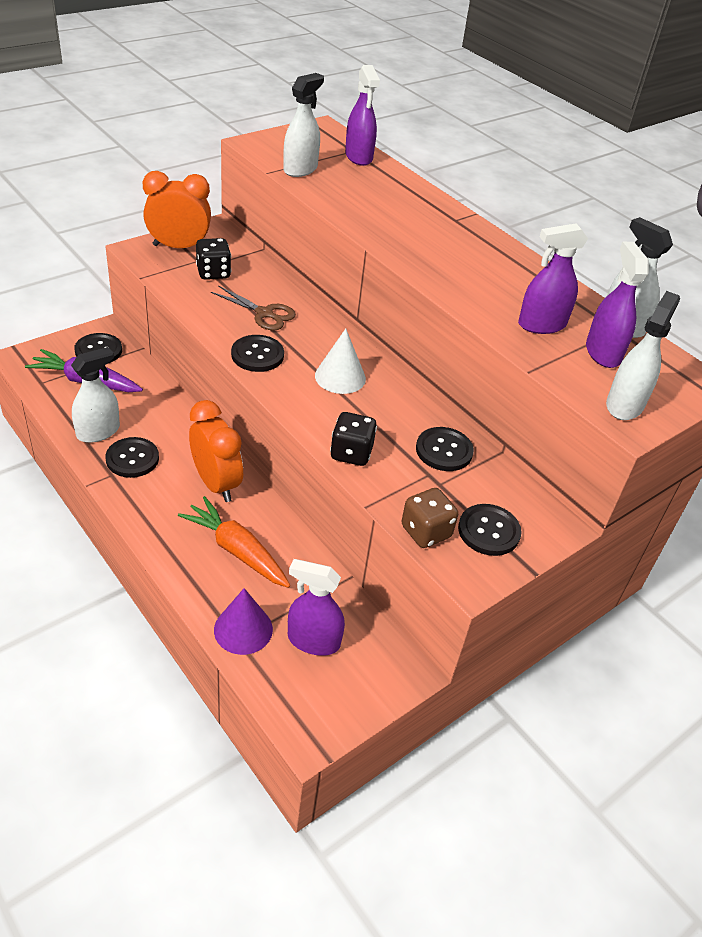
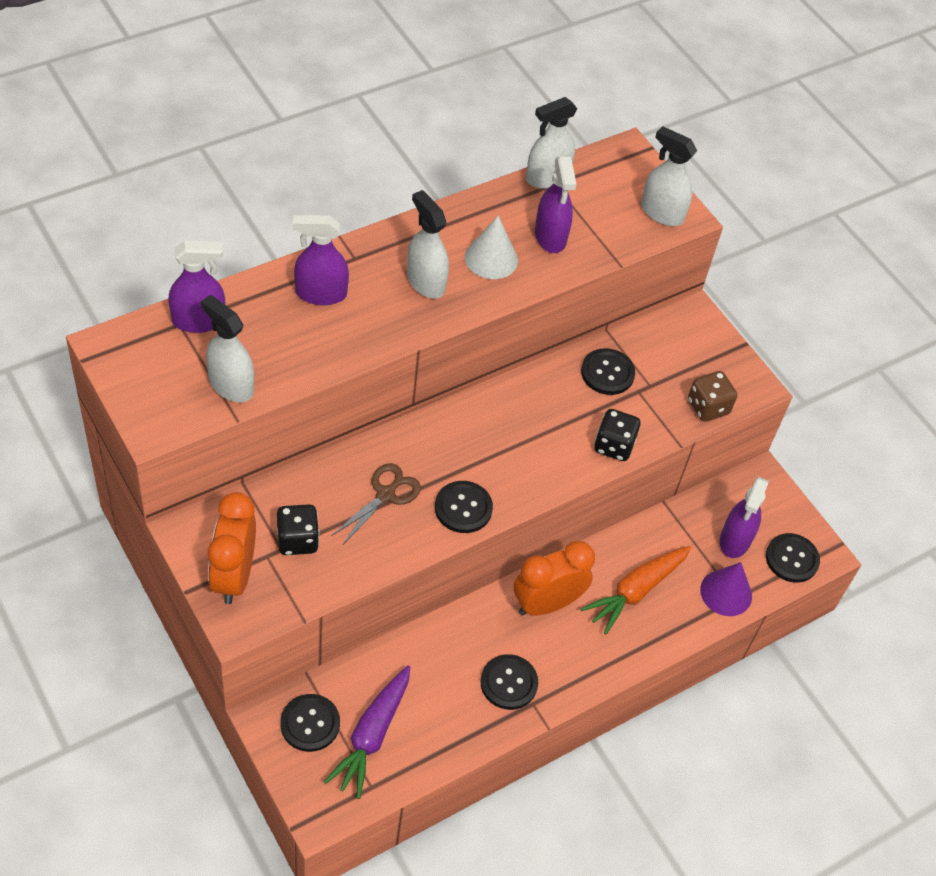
camera: 85 degrees left, 10 degrees up
white spray bottle [71,347,120,443] -> white spray bottle moved to [407,190,449,299]
white cone [315,329,366,394] -> white cone moved to [465,216,518,279]
black button [458,504,522,556] -> black button moved to [766,533,820,583]
purple spray bottle [586,241,649,368] -> purple spray bottle moved to [293,215,349,305]

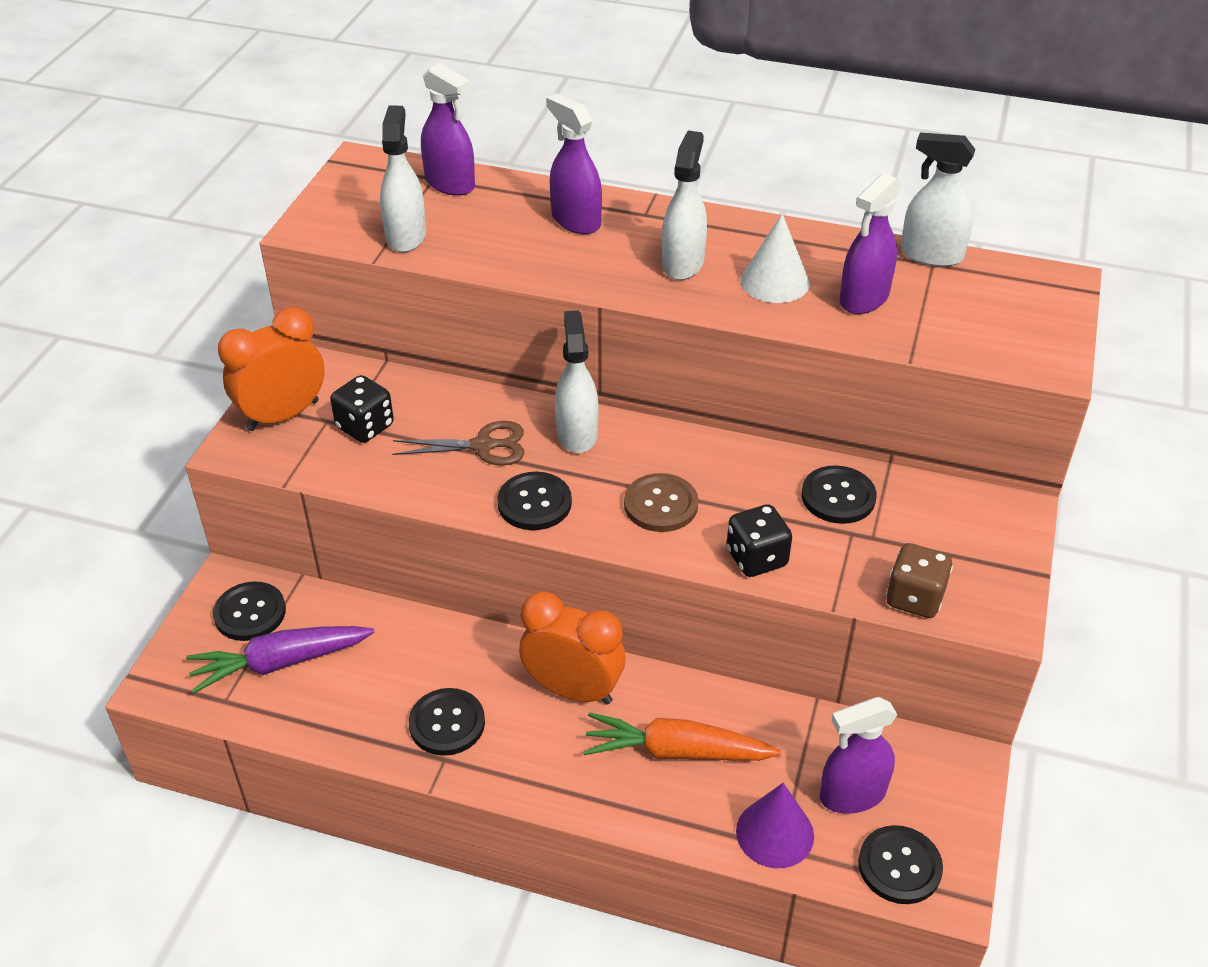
camera: 55 degrees right, 10 degrees down
white spray bottle [641,126,697,226] -> white spray bottle moved to [555,310,599,453]
none -> brown button [624,473,698,532]

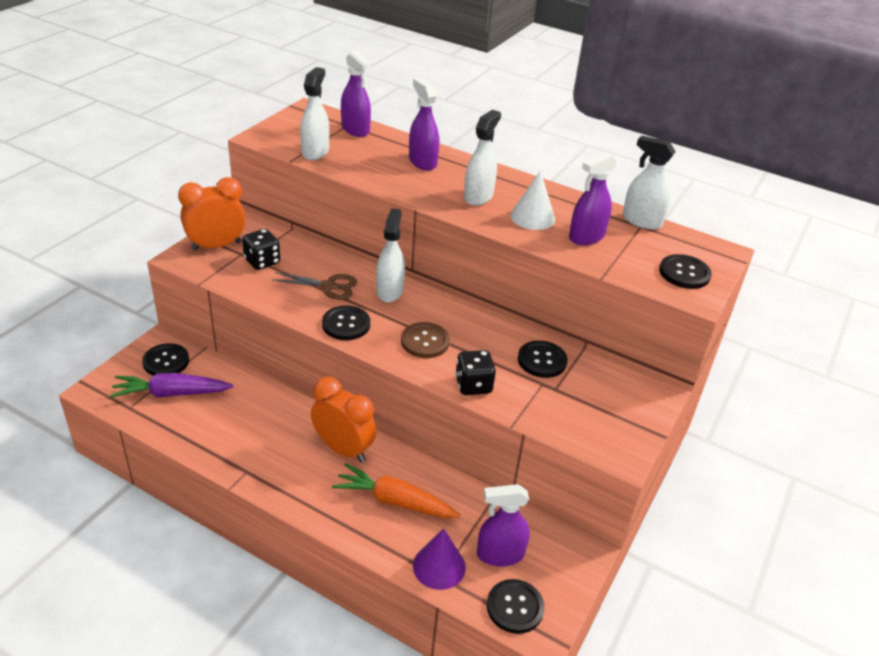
camera: 10 degrees right, 5 degrees down
black button [409,688,485,756] -> black button moved to [659,254,712,289]
brown dice [886,543,953,618] -> none

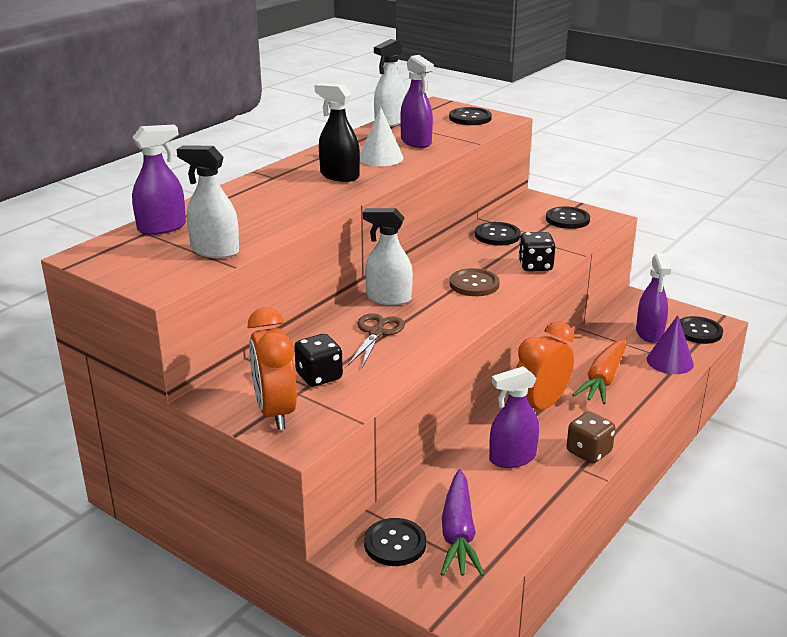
camera: 80 degrees left, 10 degrees down
black button [322,306,370,340] -> black button moved to [546,207,590,229]
purple spray bottle [409,78,439,171] -> purple spray bottle moved to [489,366,539,468]
white spray bottle [464,110,501,206] -> black spray bottle [314,83,360,182]
none -> brown dice [566,411,615,464]

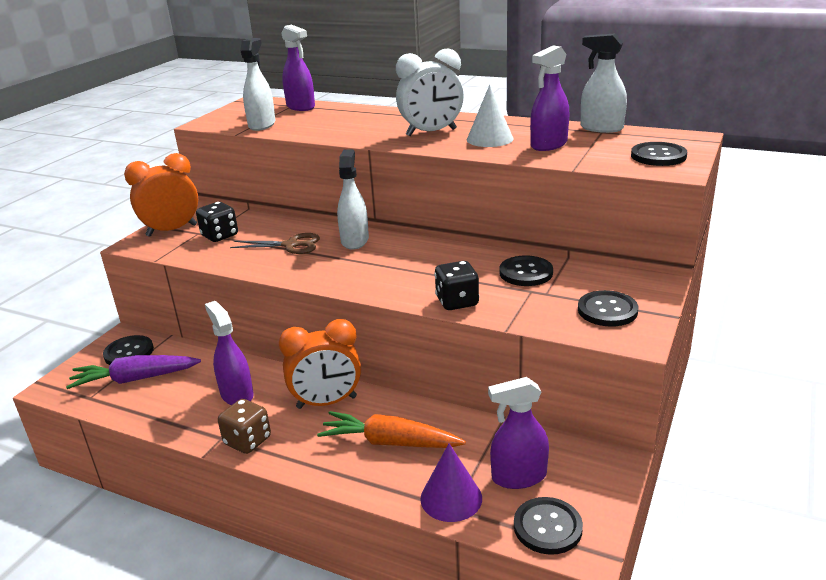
camera: 80 degrees right, 0 degrees up
black spray bottle [314,83,360,182] -> white clock [396,49,464,136]
brown button [450,268,500,296] -> none
orange clock [516,321,574,410] -> orange clock turned 135 degrees clockwise [279,319,361,409]

